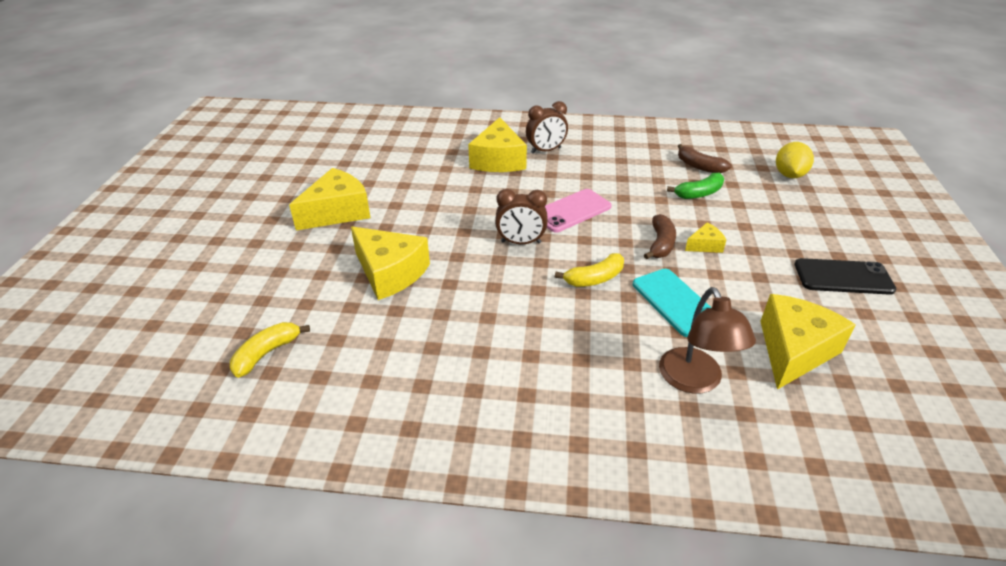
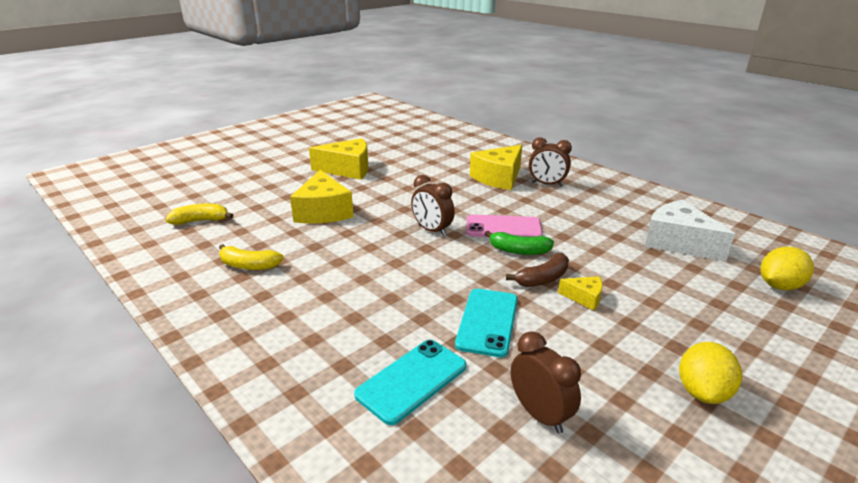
camera: 40 degrees right, 10 degrees down
yellow banana [555,253,624,287] -> yellow banana moved to [219,244,284,270]
brown lamp [659,287,756,394] -> turquoise phone [354,340,467,425]
green banana [667,173,724,199] -> green banana moved to [485,231,554,255]
brown banana [678,144,732,173] -> white cheese [645,200,735,262]
yellow cheese [760,294,856,390] -> brown clock [511,331,581,434]
black phone [795,258,896,295] -> yellow lemon [679,342,742,404]

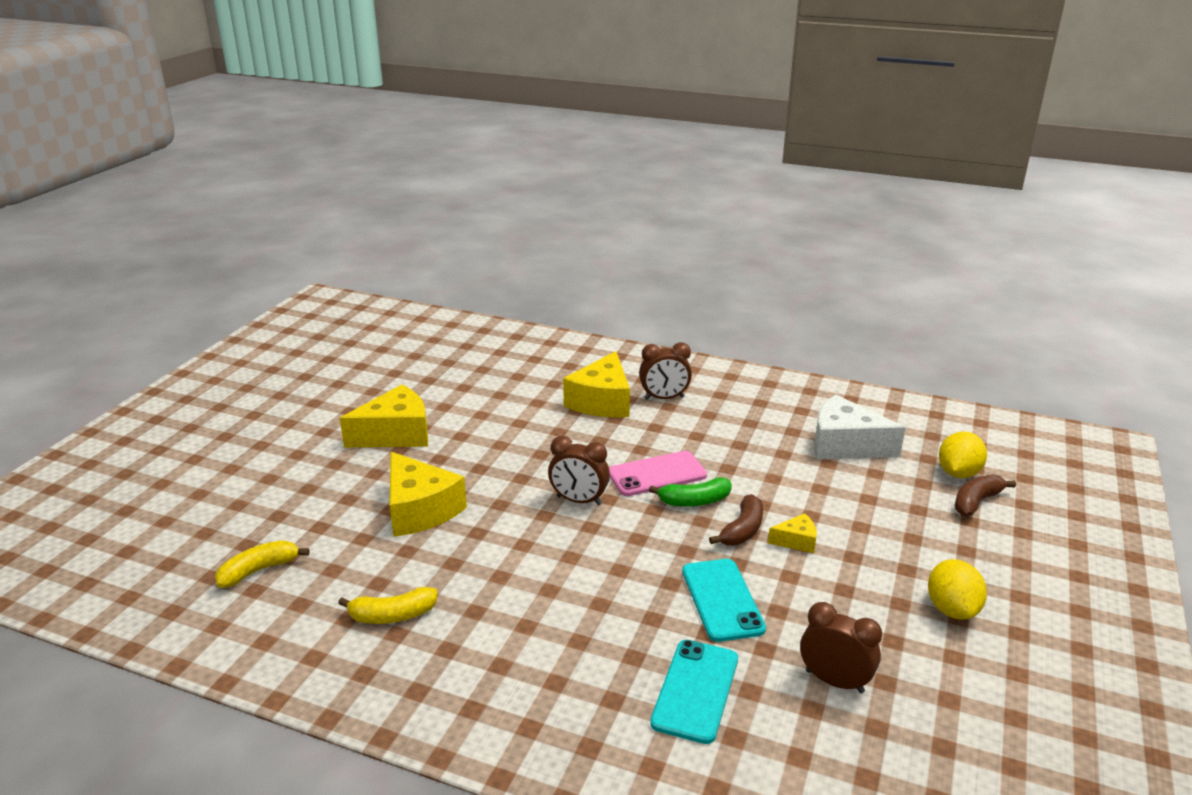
camera: 25 degrees left, 0 degrees up
none -> brown banana [955,474,1016,517]

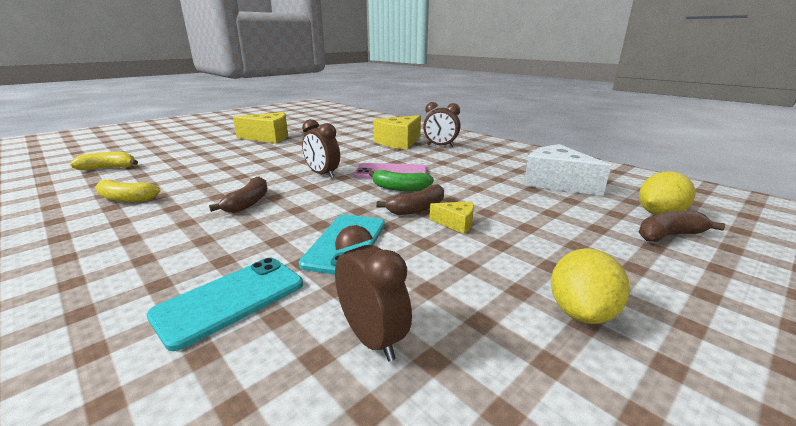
camera: 25 degrees right, 5 degrees down
yellow cheese [390,452,467,537] -> none
none -> brown banana [209,176,267,213]

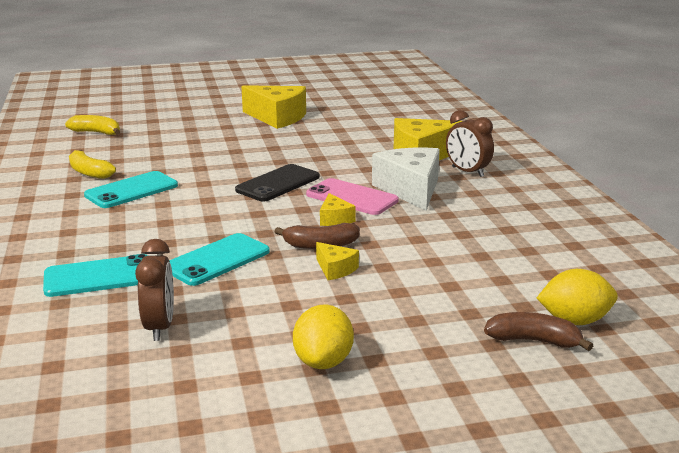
camera: 30 degrees right, 0 degrees up
brown banana [209,176,267,213] -> none
brown clock [302,119,340,178] -> black phone [235,164,320,201]
green banana [369,170,434,191] -> yellow cheese [320,193,356,226]
white cheese [524,144,611,196] -> white cheese moved to [372,147,440,211]
yellow lemon [551,248,630,324] -> yellow lemon turned 45 degrees counterclockwise [293,304,354,369]
none -> turquoise phone [84,171,178,208]

